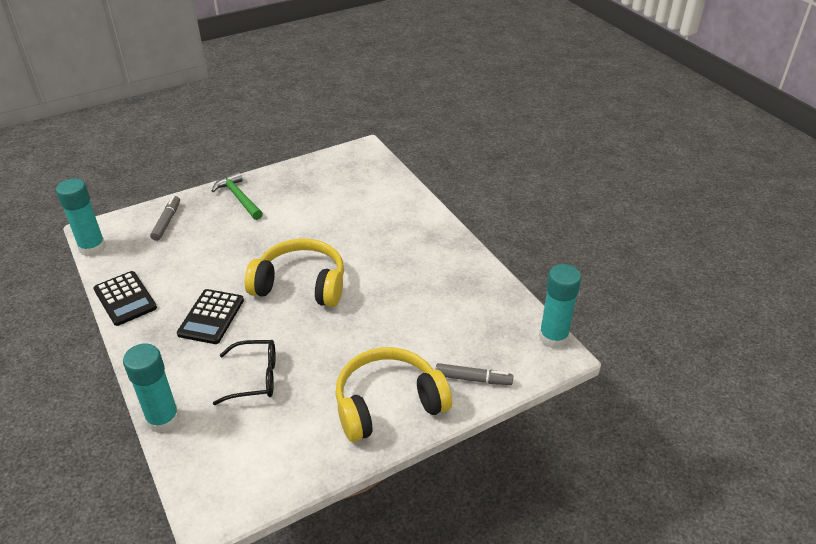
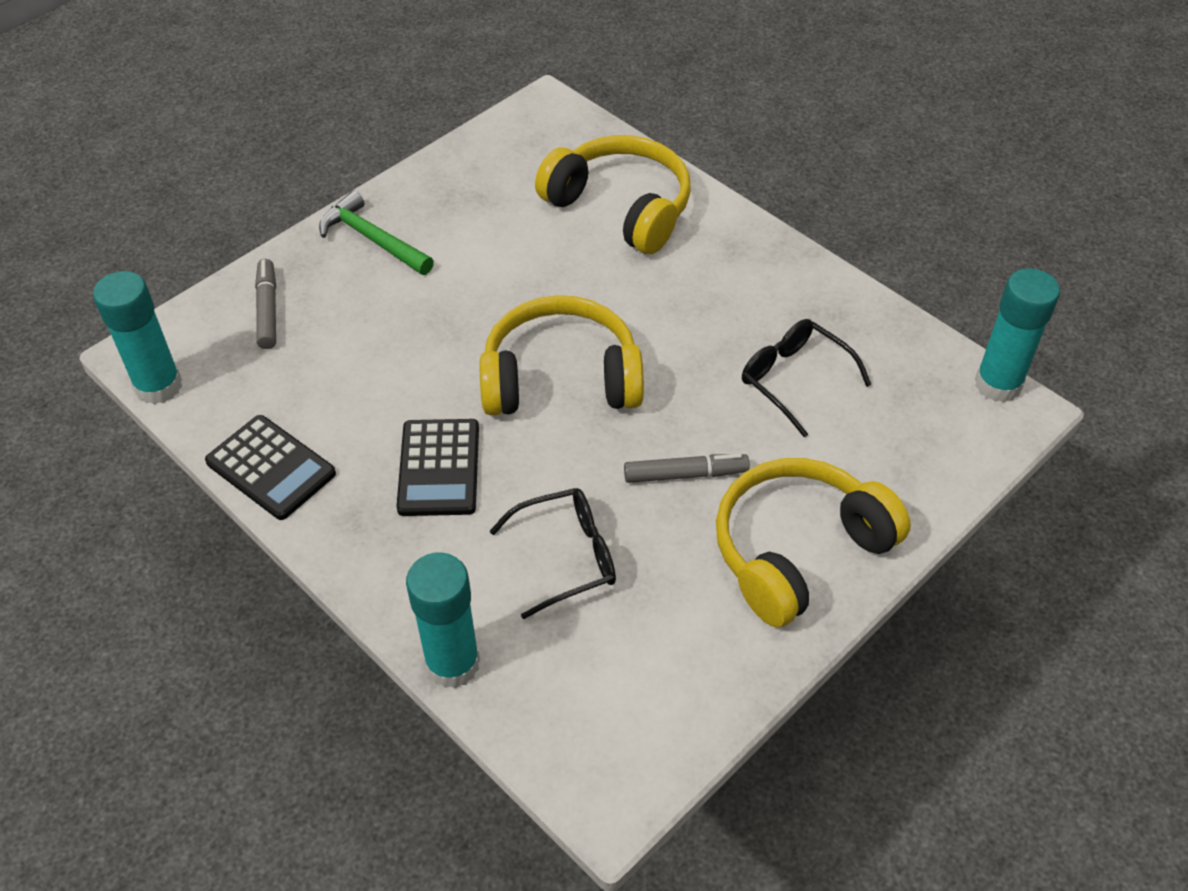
camera: 15 degrees left, 10 degrees up
grey marker [435,363,513,385] -> grey marker moved to [624,454,750,483]
none -> yellow headphones [535,135,691,254]
none -> black glasses [742,319,871,437]

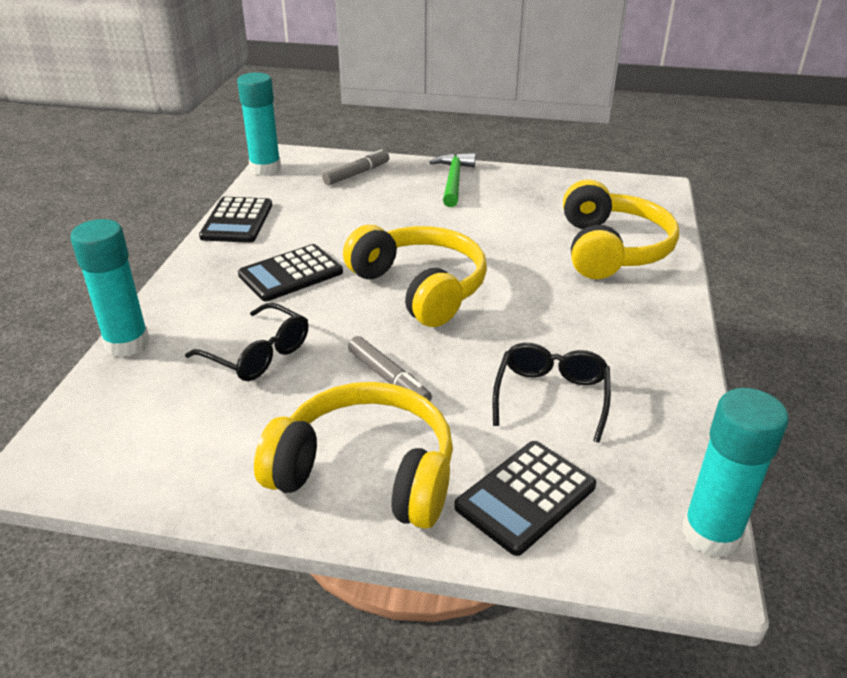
camera: 55 degrees right, 15 degrees down
none -> black calculator [454,441,596,556]

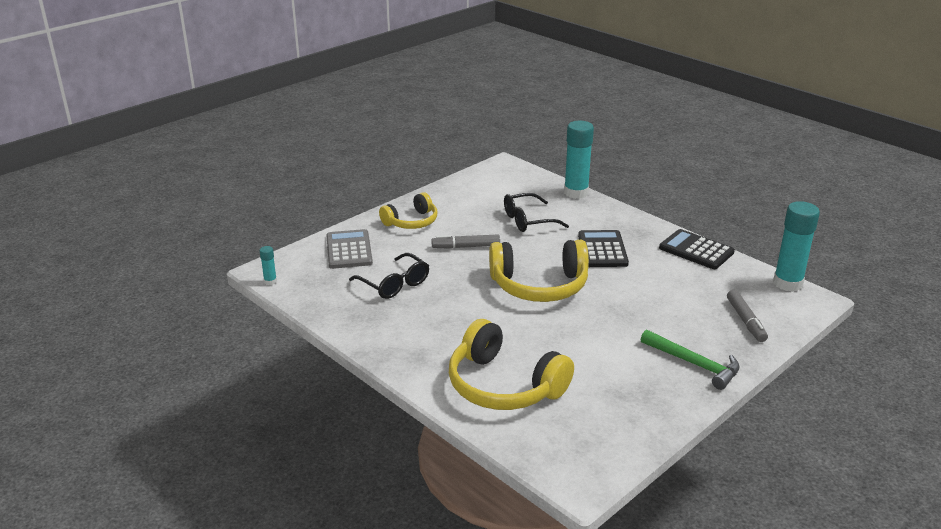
camera: 125 degrees right, 5 degrees down
yellow headphones [254,382,453,529] -> yellow headphones [379,192,437,229], size x0.61
black calculator [454,441,596,556] -> grey calculator [326,229,373,269]
turquoise glue stick [682,388,788,558] -> turquoise glue stick [260,246,277,285], size x0.44

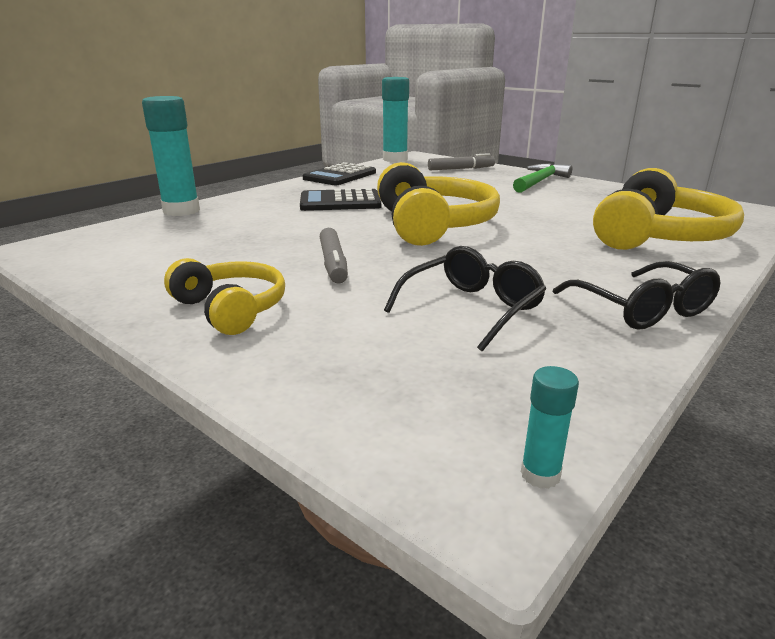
camera: 95 degrees left, 5 degrees down
grey calculator [326,229,373,269] -> none
black glasses [504,193,569,232] -> black glasses moved to [553,261,721,330]

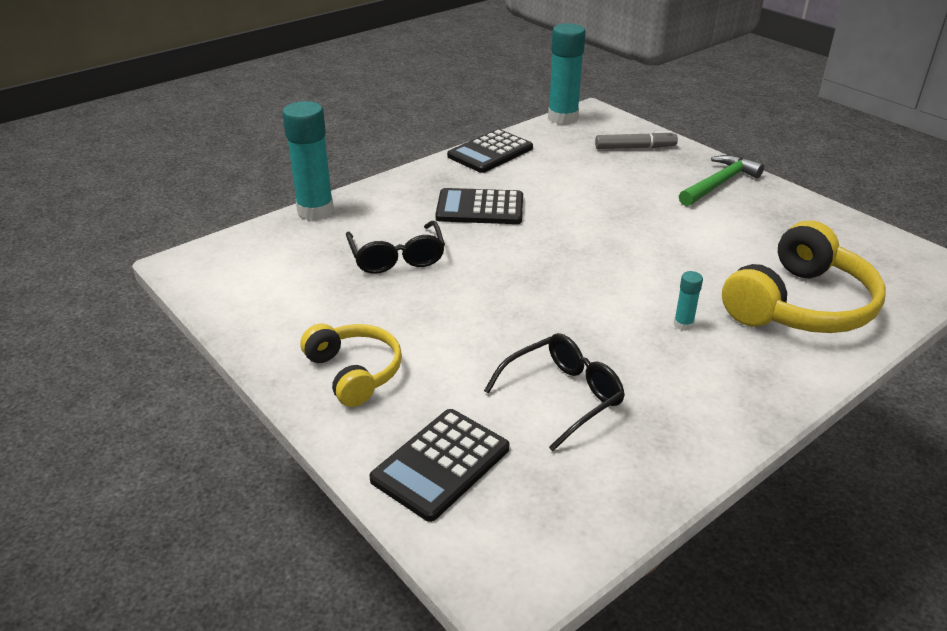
camera: 10 degrees right, 10 degrees up
grey marker [320,228,348,283] -> none
yellow headphones [377,162,500,246] -> none
turquoise glue stick [521,366,579,489] -> turquoise glue stick moved to [674,271,703,331]
black glasses [553,261,721,330] -> black glasses moved to [346,221,445,274]
none -> black calculator [369,409,509,522]

